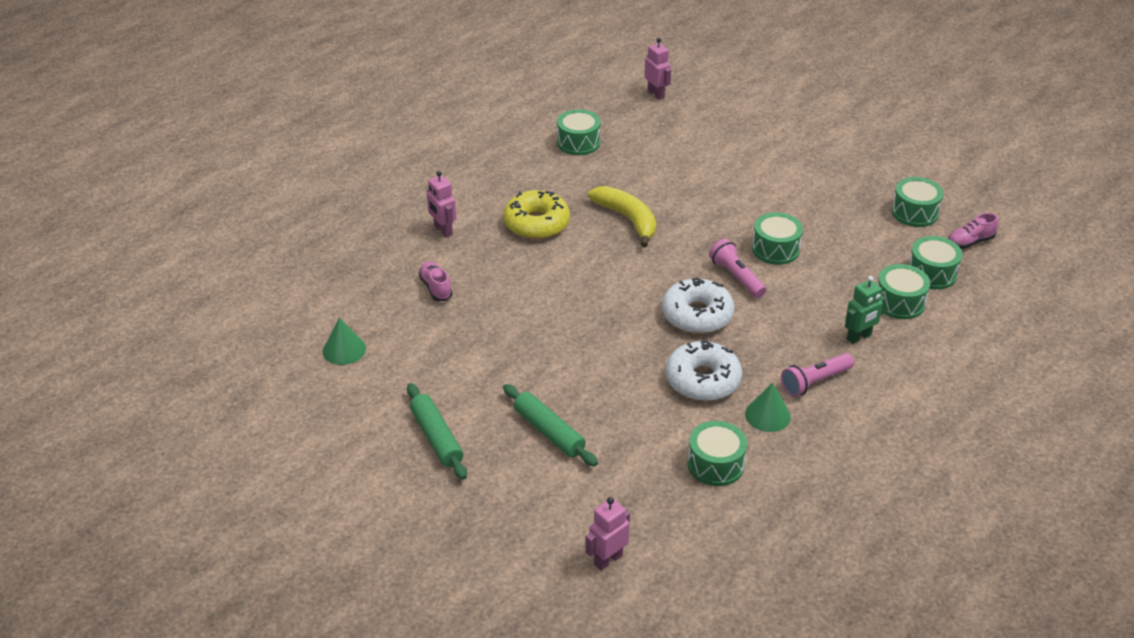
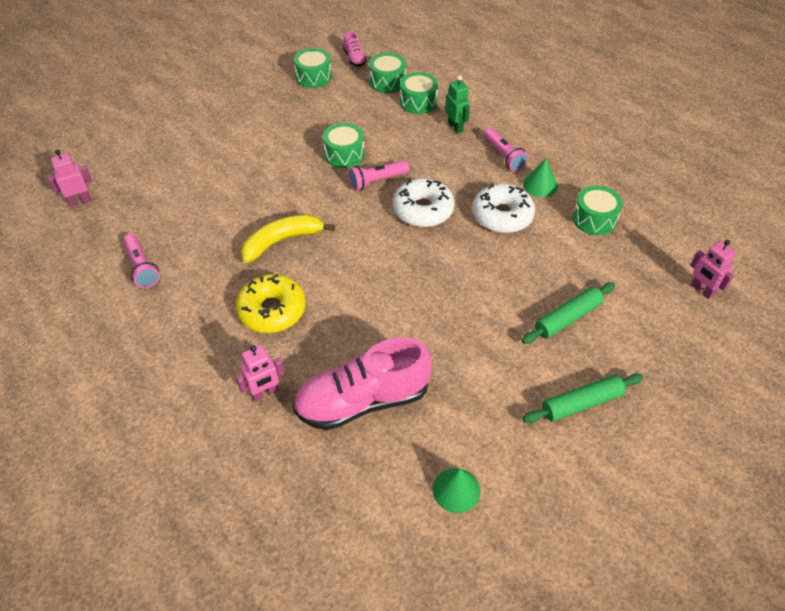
camera: 85 degrees left, 10 degrees up
pink shoe [419,261,453,301] -> pink shoe [293,337,432,430], size x2.25
green drum [557,109,601,155] -> pink flashlight [123,234,160,288]

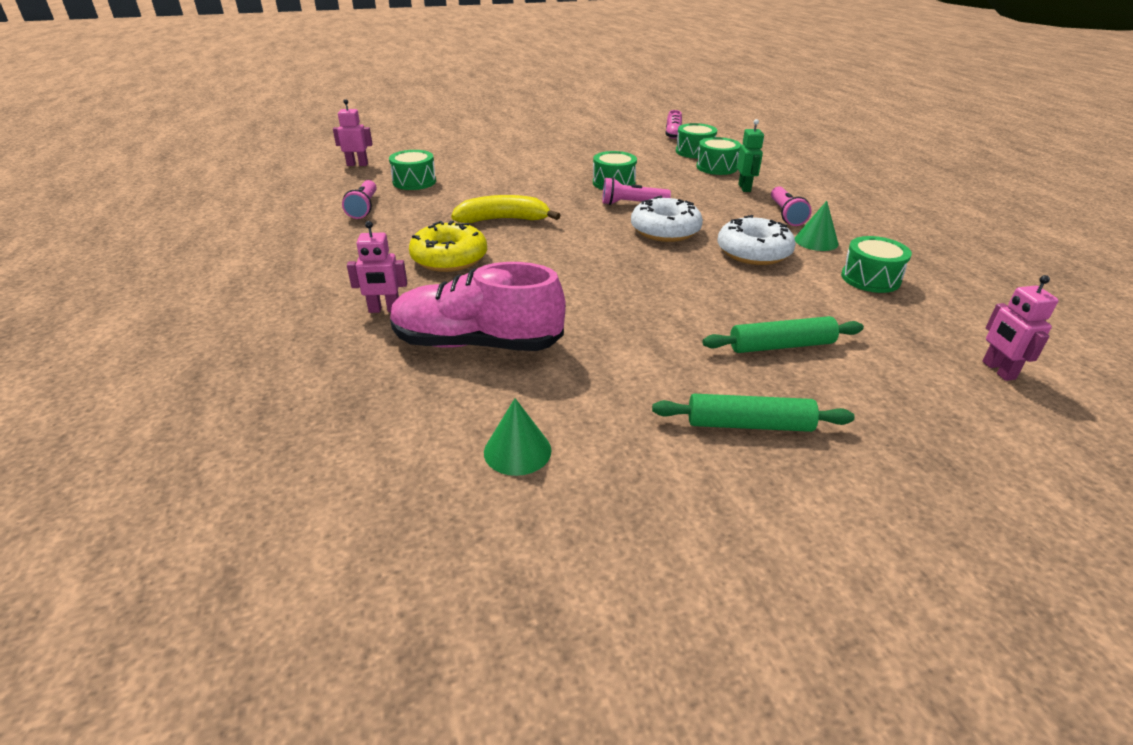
camera: 25 degrees right, 15 degrees down
green drum [294,48,332,88] -> green drum moved to [389,150,436,190]

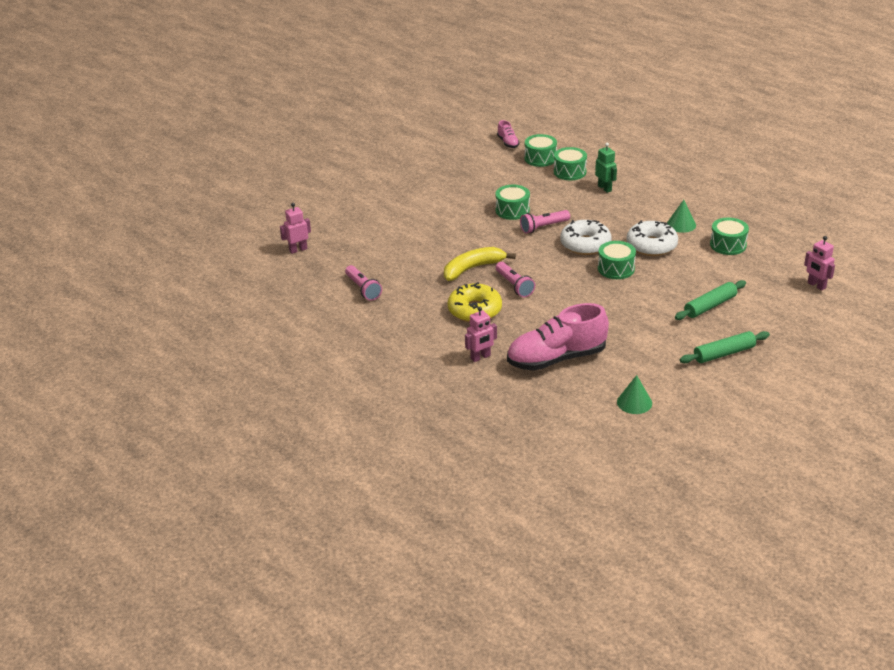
camera: 25 degrees left, 0 degrees up
green drum [389,150,436,190] -> green drum moved to [598,241,636,279]
pink flashlight [771,186,812,226] -> pink flashlight moved to [496,262,535,297]

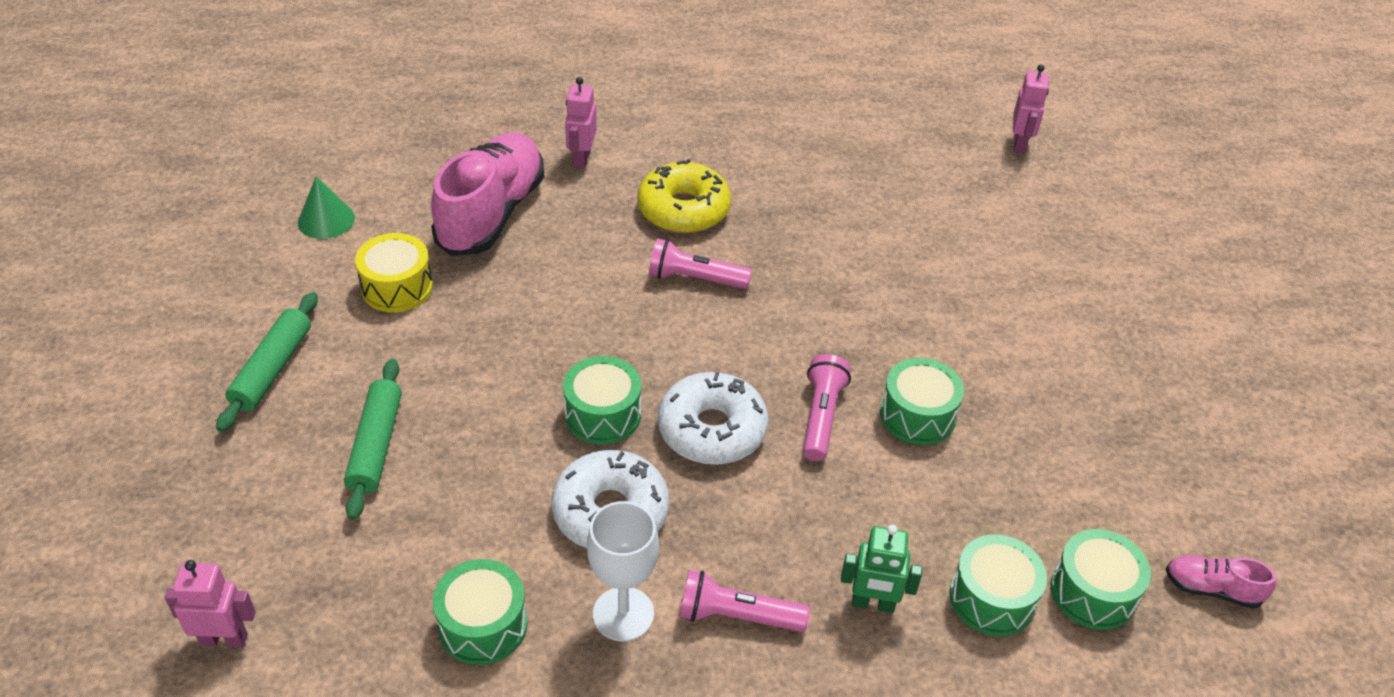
camera: 125 degrees right, 10 degrees up
pink flashlight [345,265,382,301] -> pink flashlight moved to [679,570,810,632]
yellow banana [444,247,516,281] -> none
green cone [667,200,696,233] -> white goblet [587,501,659,641]
none -> yellow drum [355,233,433,312]

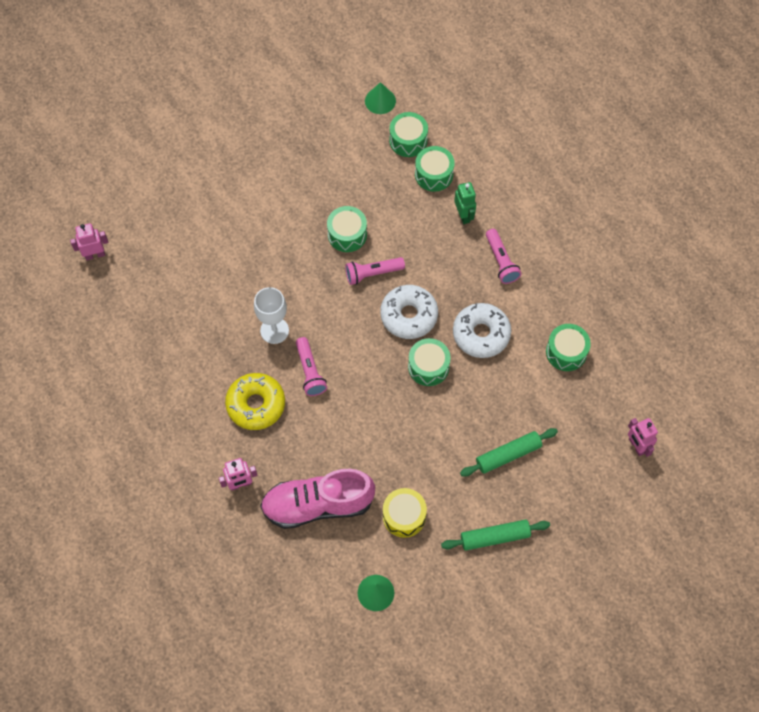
camera: 115 degrees left, 20 degrees up
white goblet [587,501,659,641] -> white goblet moved to [254,287,289,344]
pink shoe [1166,555,1276,609] -> green cone [365,82,396,114]

